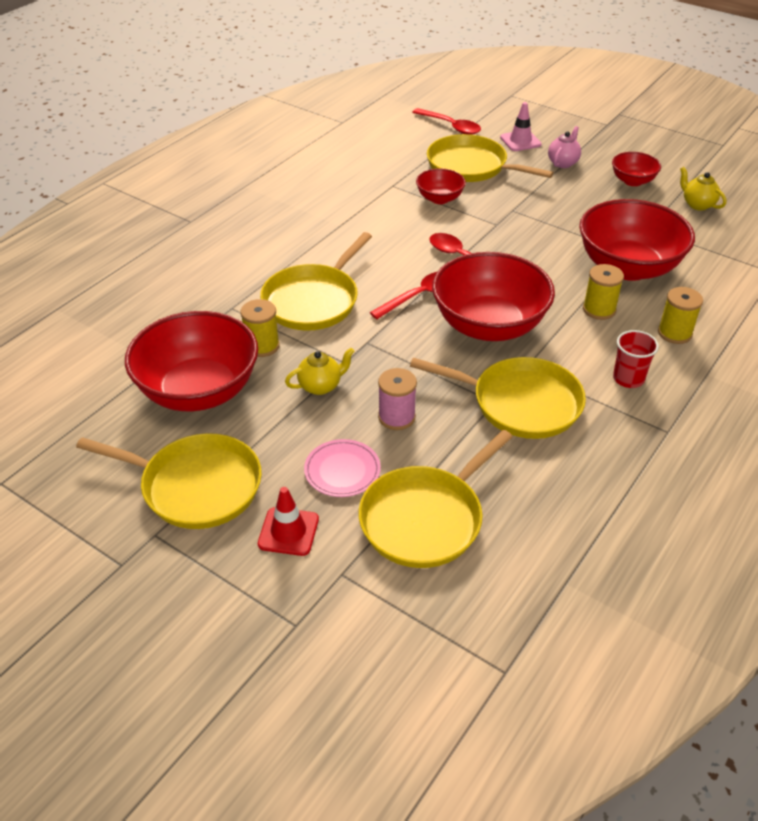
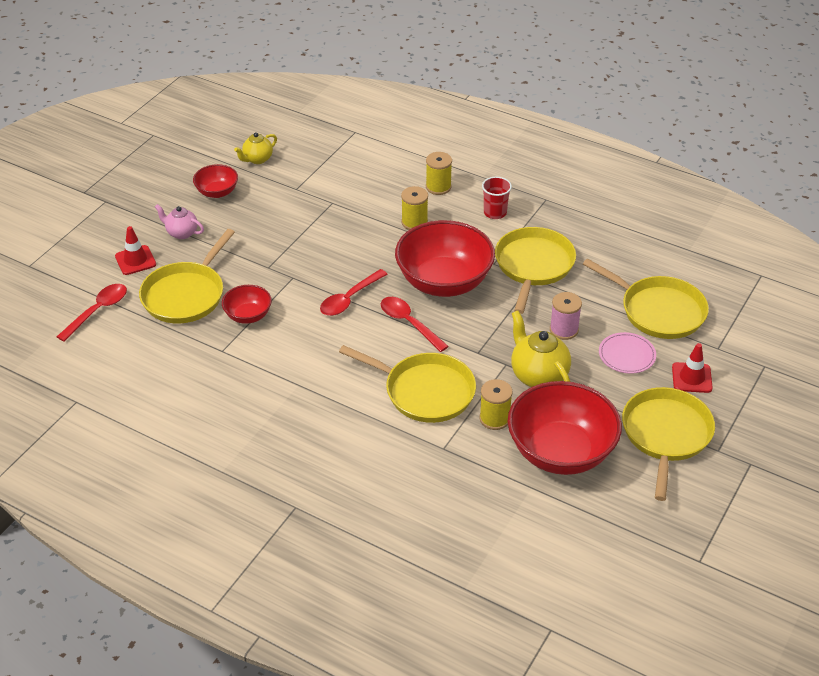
camera: 95 degrees left, 0 degrees up
yellow teapot [285,348,354,395] -> yellow teapot [511,311,571,387], size x1.64
pink traffic cone [500,102,542,151] -> red traffic cone [115,226,156,275]
red bowl [579,199,695,281] -> none

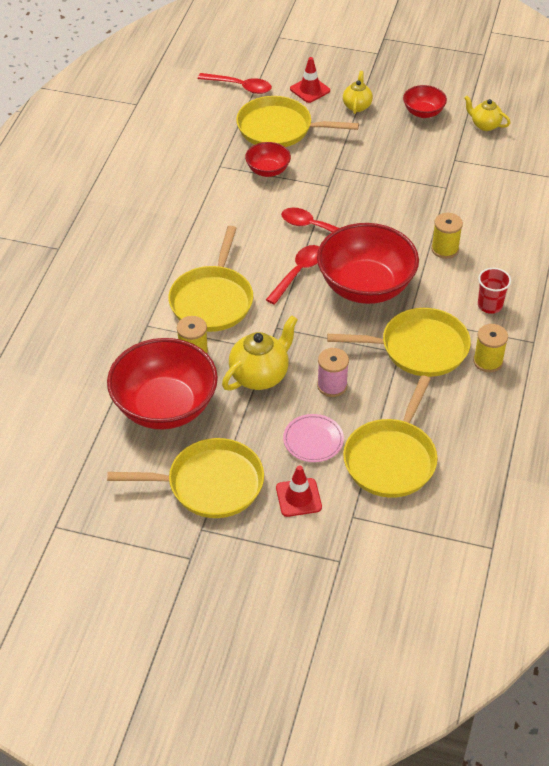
camera: 75 degrees right, 5 degrees up
pink teapot [155,204,204,239] -> yellow teapot [343,71,373,114]
yellow spool [426,152,452,195] -> yellow spool moved to [473,324,508,372]

